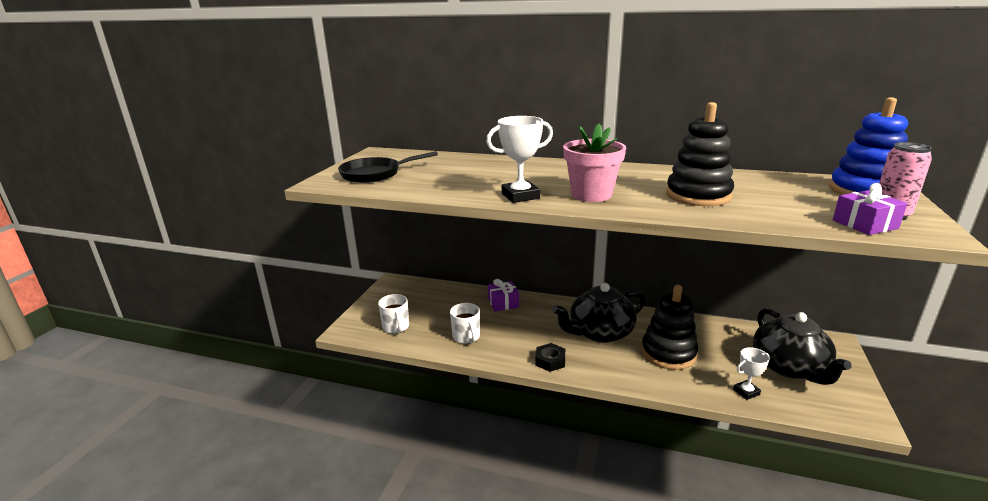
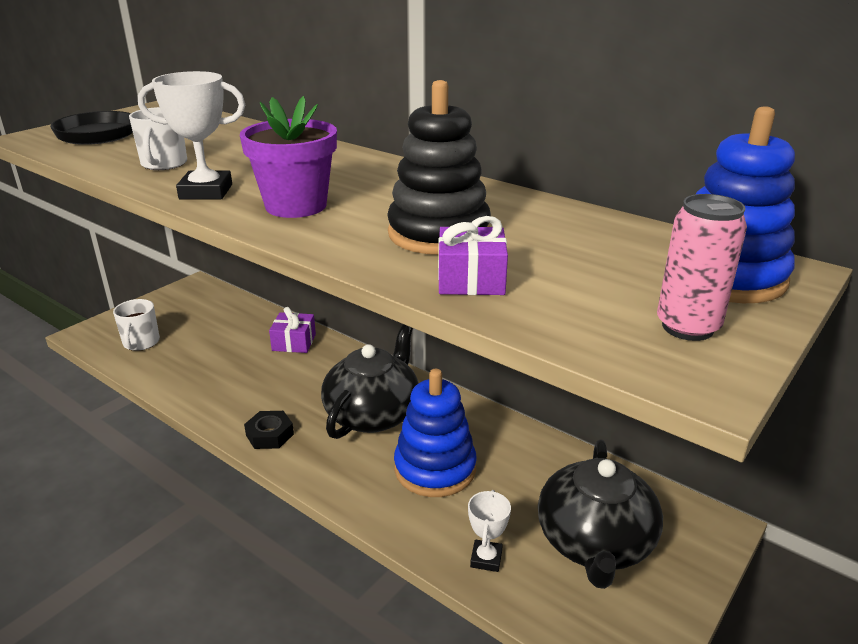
camera: 20 degrees right, 5 degrees up
white mug [450,303,480,344] -> white mug moved to [129,107,187,170]
black teapot [552,283,645,343] -> black teapot turned 120 degrees clockwise [321,324,419,439]
pink flower pot [563,124,626,202] -> purple flower pot [240,96,337,218]
black stacking toy [641,285,698,370] -> blue stacking toy [394,369,477,497]
white trophy [733,347,770,400] -> white trophy turned 75 degrees counterclockwise [468,490,511,572]
purple gift [833,183,907,235] -> purple gift moved to [438,216,508,295]

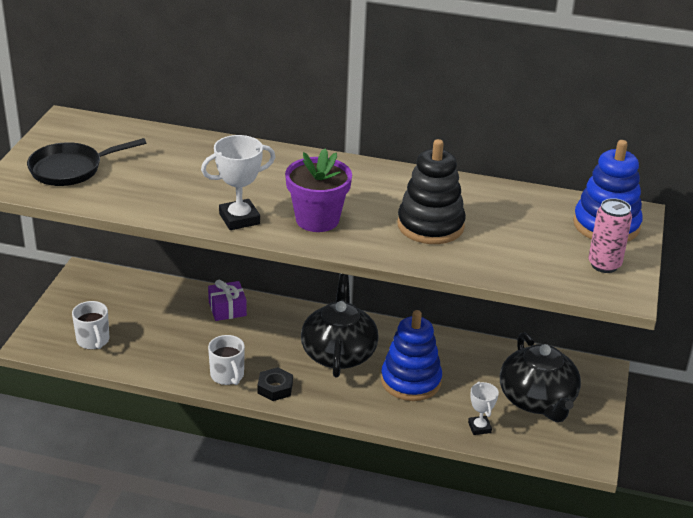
camera: 25 degrees left, 5 degrees up
white mug [129,107,187,170] -> white mug moved to [208,335,245,385]
purple gift [438,216,508,295] -> none

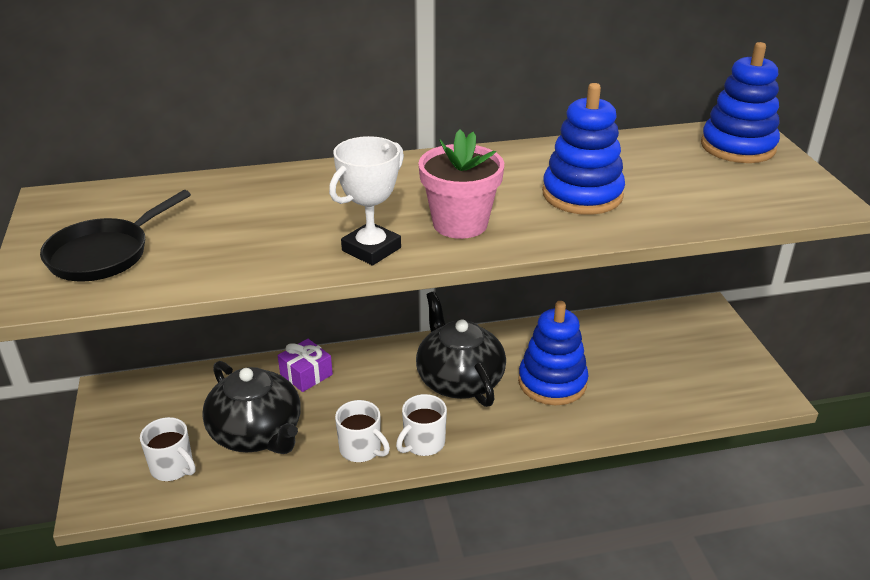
camera: 25 degrees left, 0 degrees up
black nut [257,367,293,401] -> white mug [396,394,447,456]
purple flower pot [285,148,352,232] -> pink flower pot [418,130,504,239]
black stacking toy [397,139,466,244] -> blue stacking toy [542,83,625,215]
white trophy [468,382,499,435] -> none
black teapot [500,332,581,422] -> black teapot moved to [202,361,301,454]
pink can [588,198,632,273] -> none

